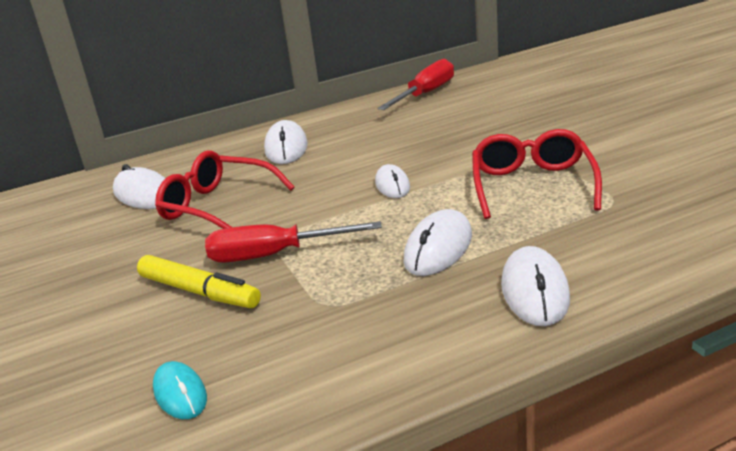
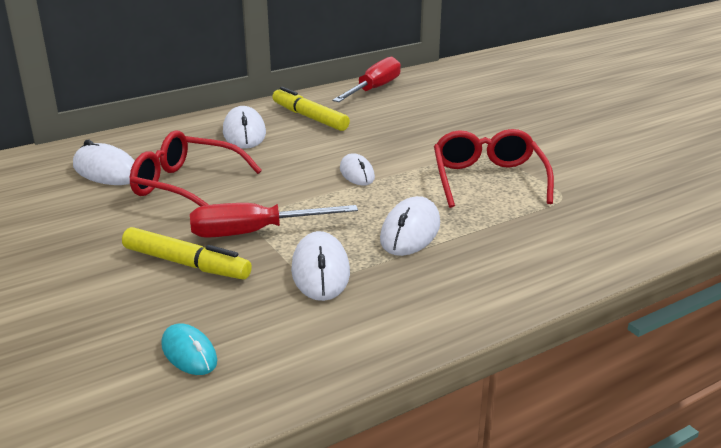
camera: 10 degrees left, 0 degrees up
white mouse [501,246,570,326] -> white mouse moved to [291,231,350,301]
none -> yellow marker [272,87,350,131]

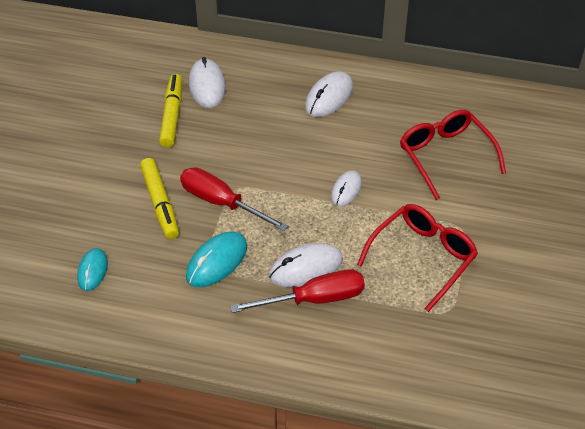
camera: 45 degrees right, 20 degrees up
red glasses [130,130,262,207] -> red glasses moved to [400,110,506,200]
yellow marker [272,87,350,131] -> yellow marker moved to [159,74,182,148]
white mouse [291,231,350,301] -> turquoise mouse [186,231,247,287]
red screwdriver [332,57,401,102] -> red screwdriver moved to [230,269,365,313]

